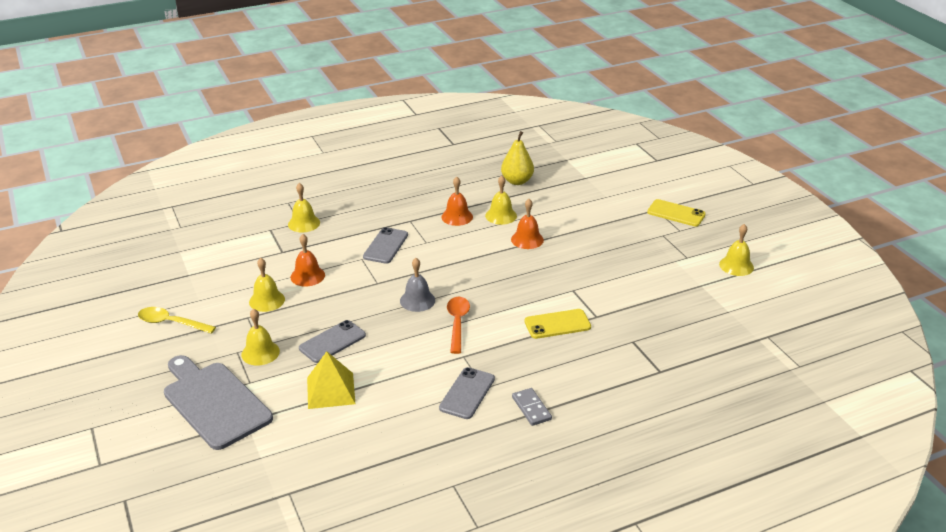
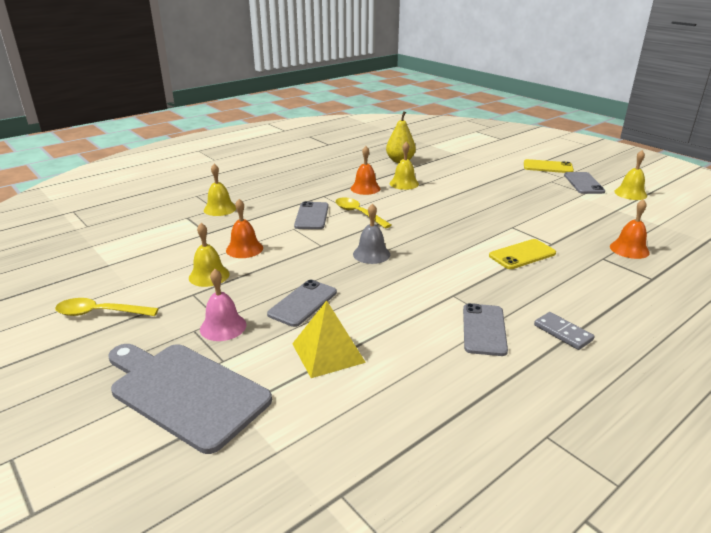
camera: 15 degrees left, 5 degrees down
yellow bell [241,309,280,366] -> pink bell [200,269,246,341]
orange spoon [447,297,470,354] -> none
orange bell [511,199,544,249] -> orange bell moved to [610,199,650,259]
none -> yellow spoon [336,197,391,228]
none -> grey phone [564,172,605,194]

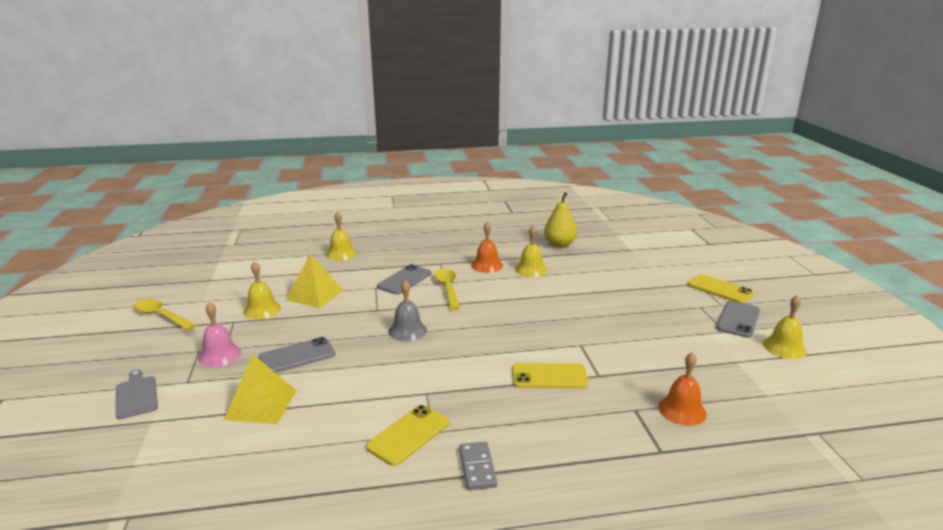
camera: 30 degrees right, 5 degrees down
grey cutting board [108,344,272,454] -> grey cutting board [116,370,158,419], size x0.48
orange bell [226,199,263,258] -> yellow pyramid [286,254,343,308]
grey phone [463,303,508,356] -> yellow phone [366,405,449,466]

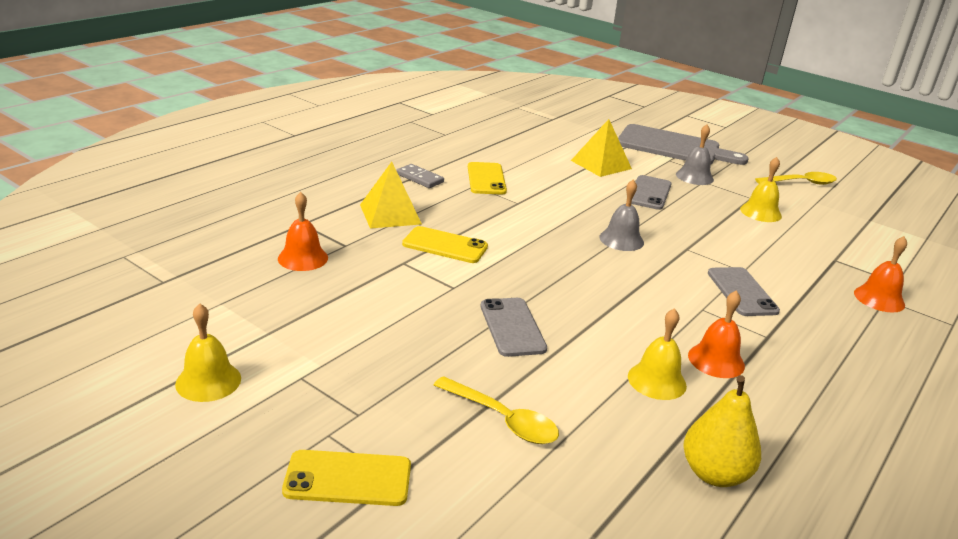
camera: 135 degrees right, 5 degrees up
grey cutting board [116,370,158,419] -> grey cutting board [618,124,749,165], size x2.07
pink bell [198,302,241,367] -> grey bell [676,125,714,185]
yellow pyramid [286,254,343,308] -> yellow pyramid moved to [360,162,422,229]
yellow bell [326,211,357,261] -> orange bell [854,236,907,312]
yellow spoon [434,269,460,310] -> yellow spoon moved to [434,376,559,444]
yellow phone [512,363,588,389] -> yellow phone turned 60 degrees clockwise [402,226,488,263]
grey phone [716,301,760,338] -> grey phone moved to [480,298,547,357]

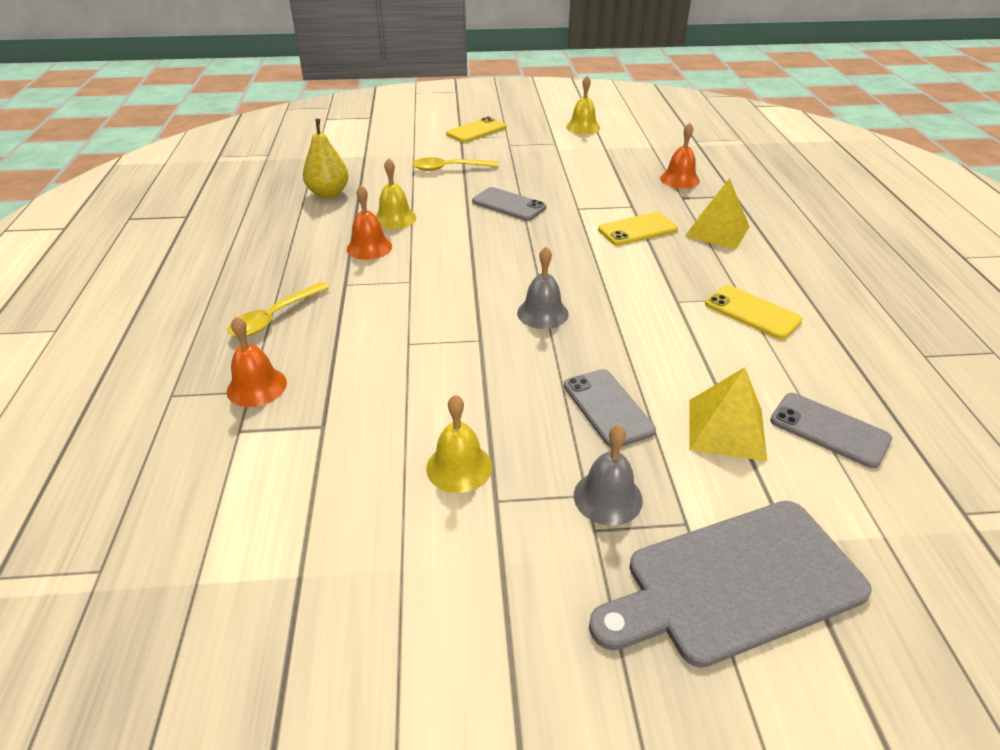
camera: 140 degrees right, 10 degrees up
grey domino [396,164,444,188] -> none
grey phone [708,267,780,316] -> grey phone moved to [770,393,892,468]
yellow spoon [755,172,837,185] -> yellow spoon moved to [228,282,330,337]

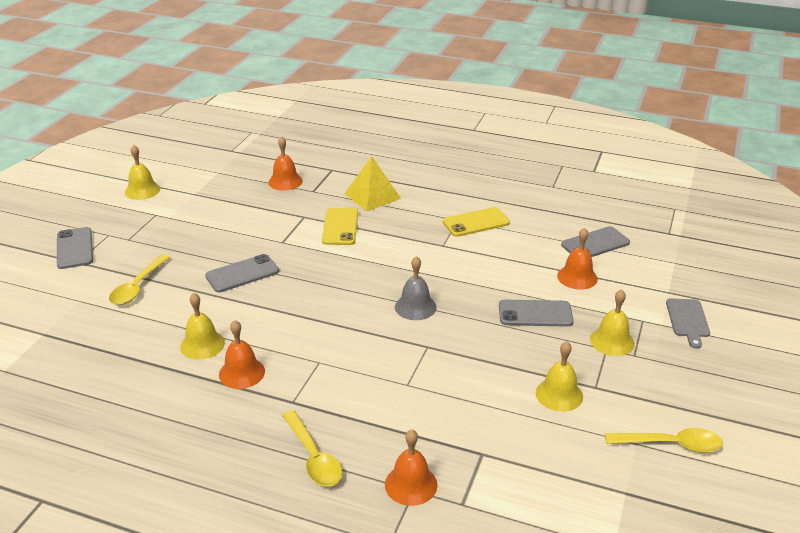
camera: 65 degrees left, 5 degrees down
yellow pear [303,119,349,198] -> none
yellow phone [446,117,506,143] -> grey phone [57,227,93,269]
grey bell [574,425,643,526] -> yellow bell [590,289,635,356]
grey cutting board [589,501,872,668] -> grey cutting board [666,298,710,349], size x0.48
yellow pyramid [689,367,767,461] -> orange bell [557,228,598,290]
none -> yellow spoon [605,428,723,453]

